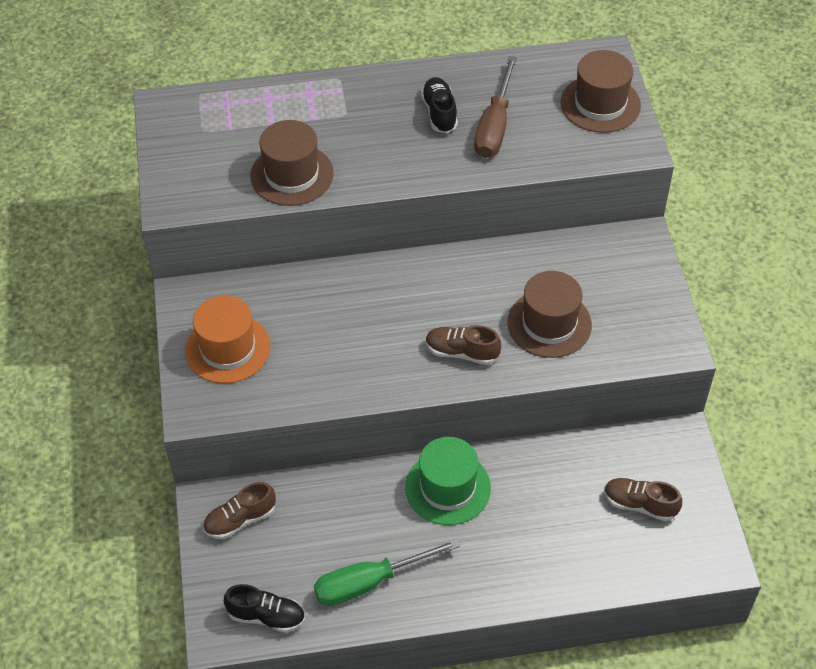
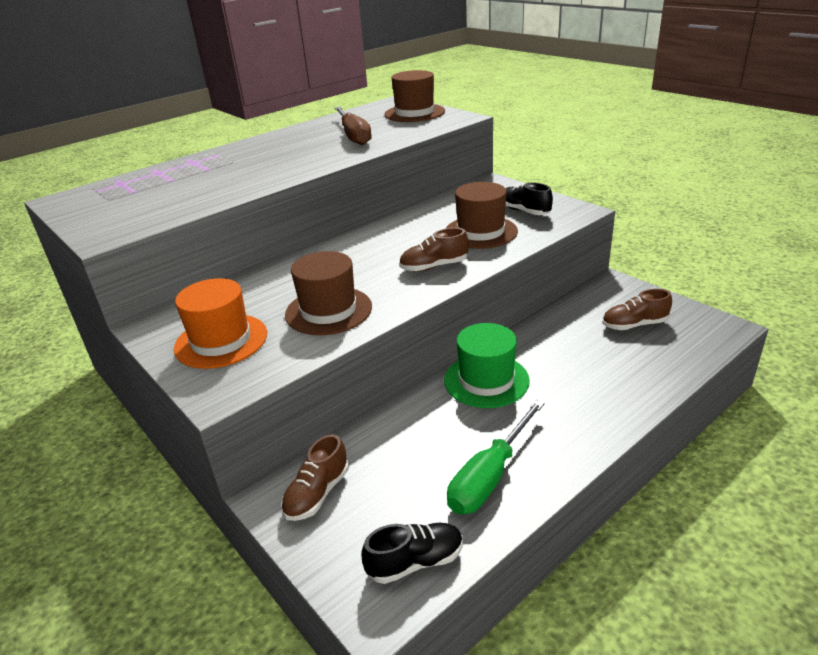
camera: 30 degrees left, 20 degrees down
brown hat [250,120,334,206] -> brown hat moved to [285,251,372,335]
black shoe [421,77,458,133] -> black shoe moved to [505,182,553,215]

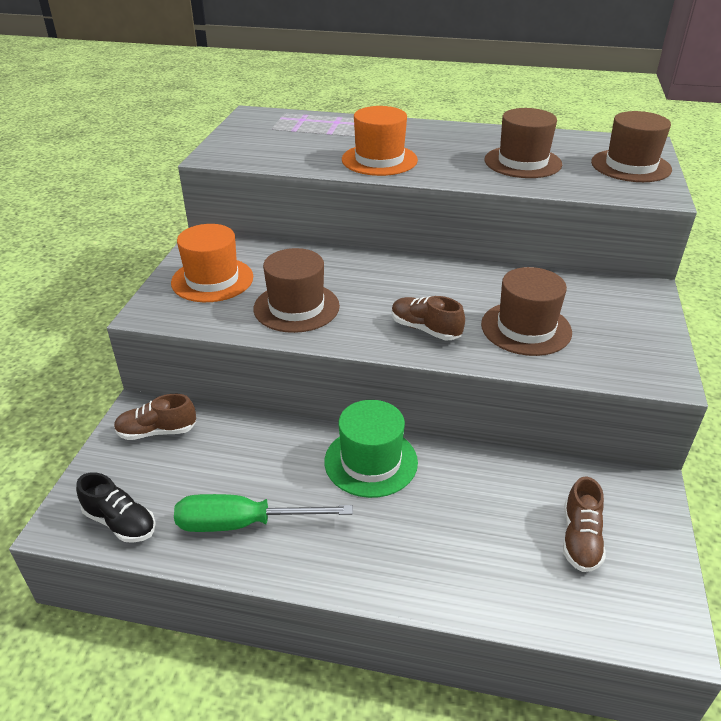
camera: 50 degrees right, 5 degrees up
brown screwdriver [334,107,372,145] -> brown hat [485,108,562,178]
black shoe [505,182,553,215] -> none
brown shoe [602,289,672,330] -> brown shoe turned 120 degrees counterclockwise [563,477,606,572]
none -> orange hat [342,106,418,176]

